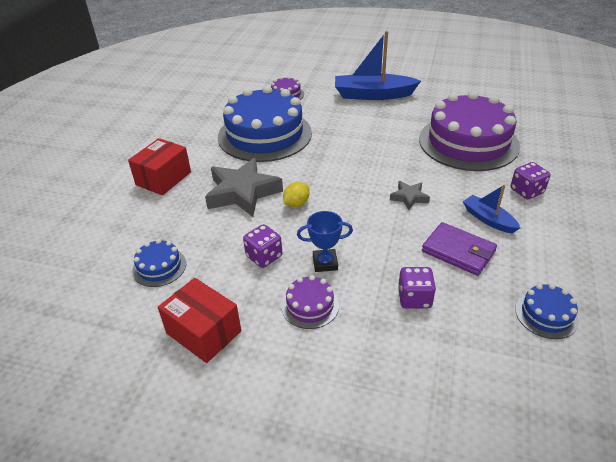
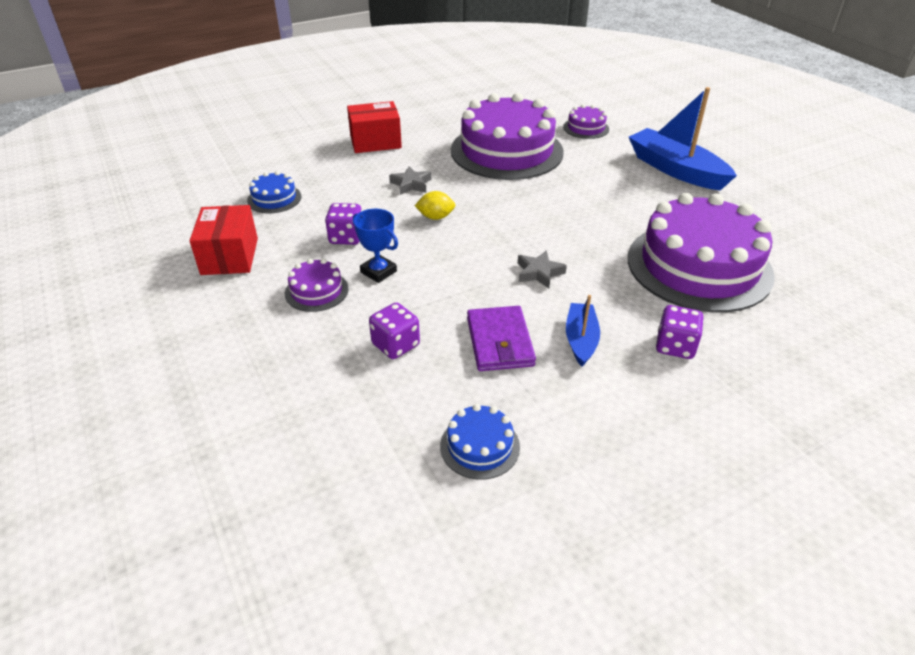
camera: 45 degrees right, 0 degrees up
grey star [205,158,283,217] -> grey star [389,166,431,195], size x0.49
blue cake [218,86,312,162] -> purple cake [451,93,564,180]

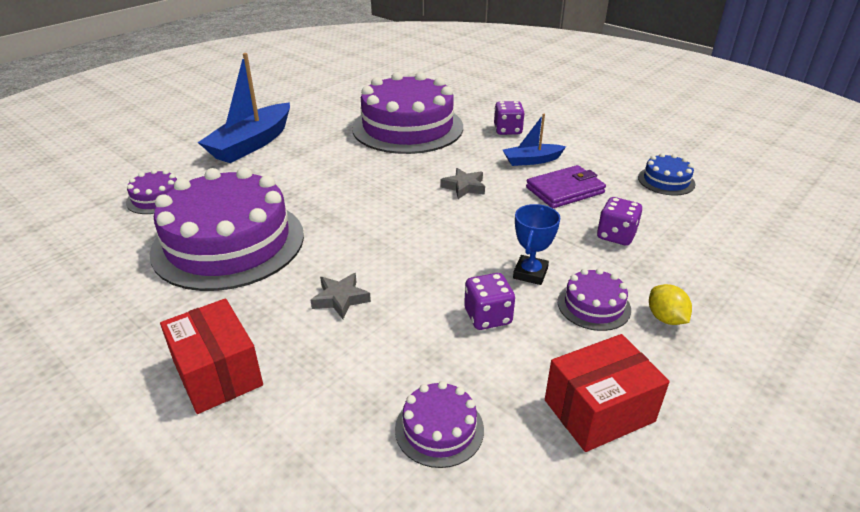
camera: 110 degrees left, 5 degrees down
blue cake [247,171,301,213] -> purple cake [395,381,484,468]
yellow lemon [415,191,455,220] -> yellow lemon moved to [649,284,692,325]

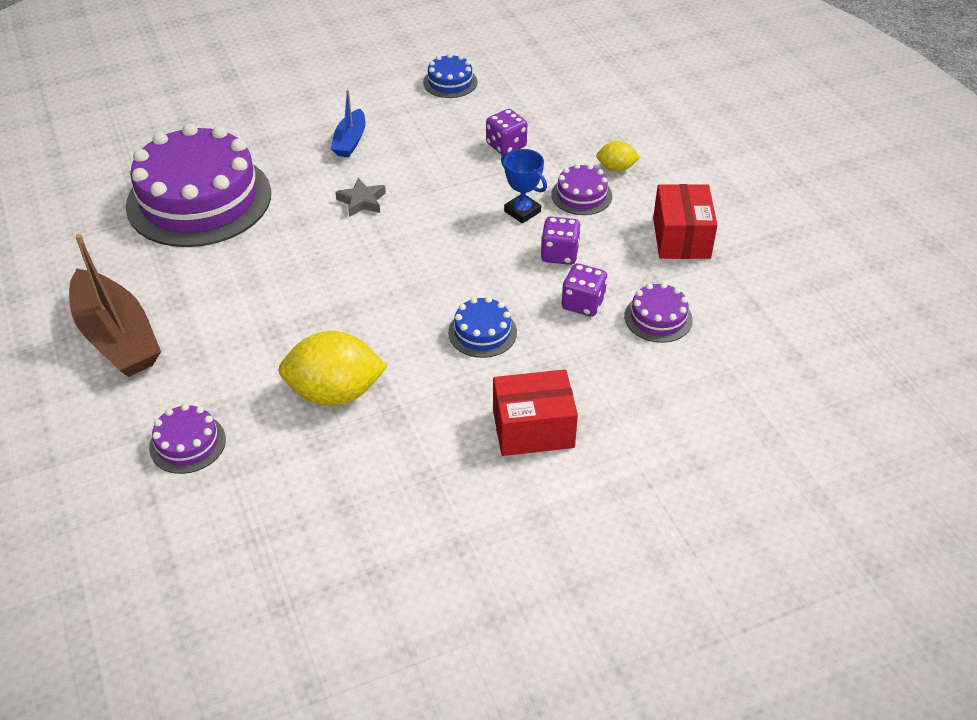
camera: 65 degrees left, 10 degrees up
purple cake [150,167,304,291] -> yellow lemon [278,331,388,406]
blue boat [198,53,290,163] -> brown boat [69,234,161,377]
grey star [311,273,371,319] -> blue cake [448,296,517,358]
purple dice [494,101,525,135] -> purple dice moved to [562,263,607,317]
purple wallet [526,165,606,208] -> none

